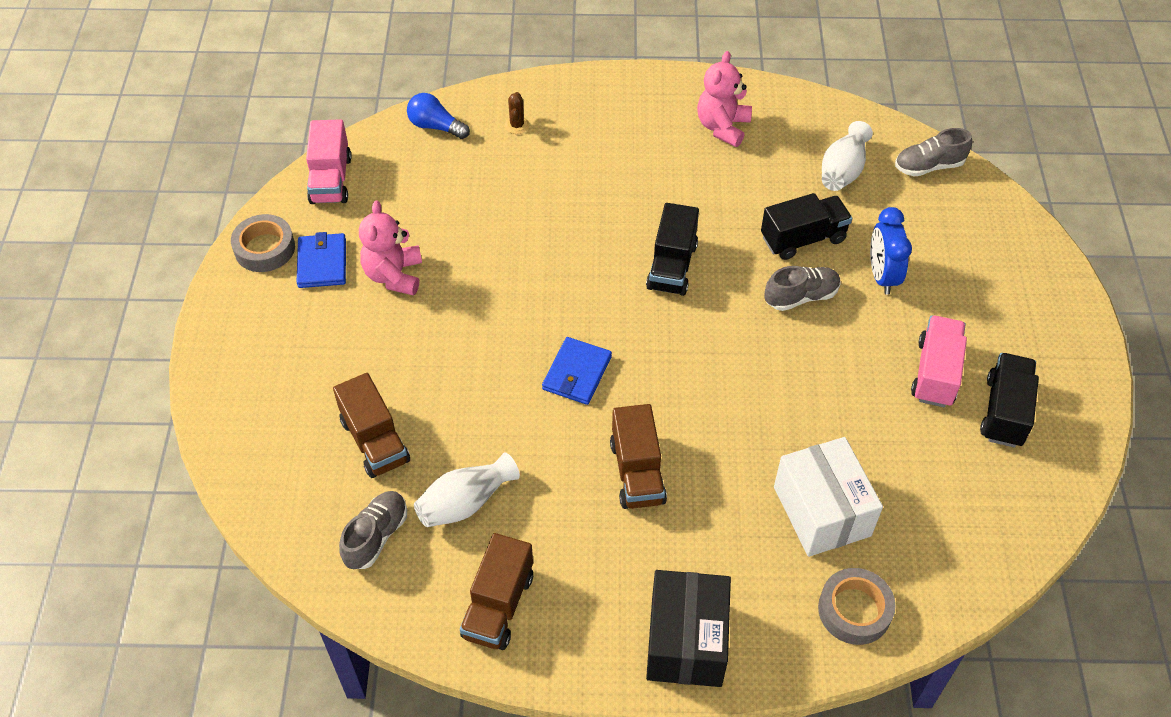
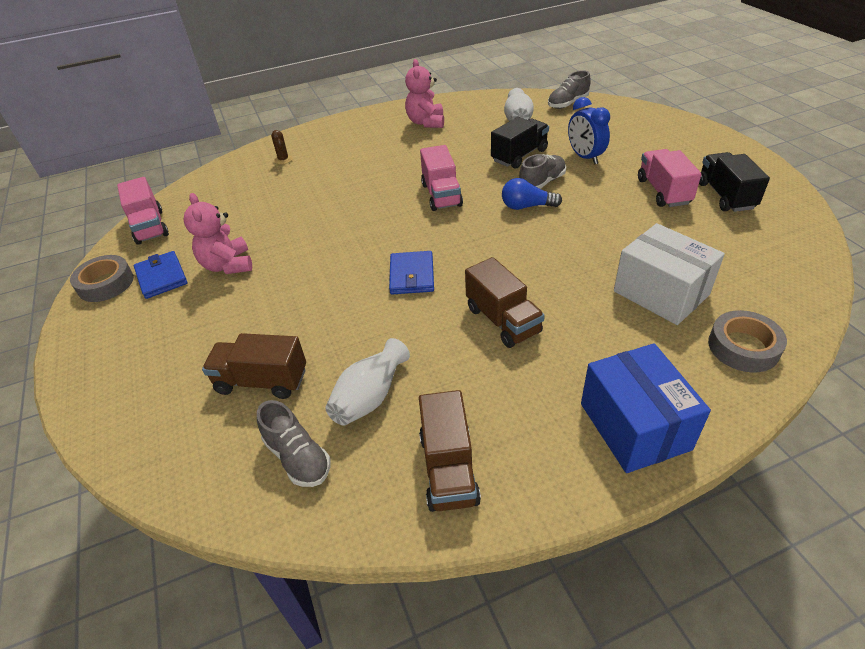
camera: 20 degrees left, 10 degrees down
brown truck [333,373,410,478] -> brown truck turned 150 degrees clockwise [202,333,306,399]
grey shoe [339,491,407,569] -> grey shoe turned 135 degrees clockwise [257,400,330,487]
blue light bulb [407,93,470,139] -> blue light bulb moved to [502,178,562,210]
black truck [646,203,699,296] -> pink truck [420,145,463,211]
black box [646,570,731,687] -> blue box [581,343,711,473]

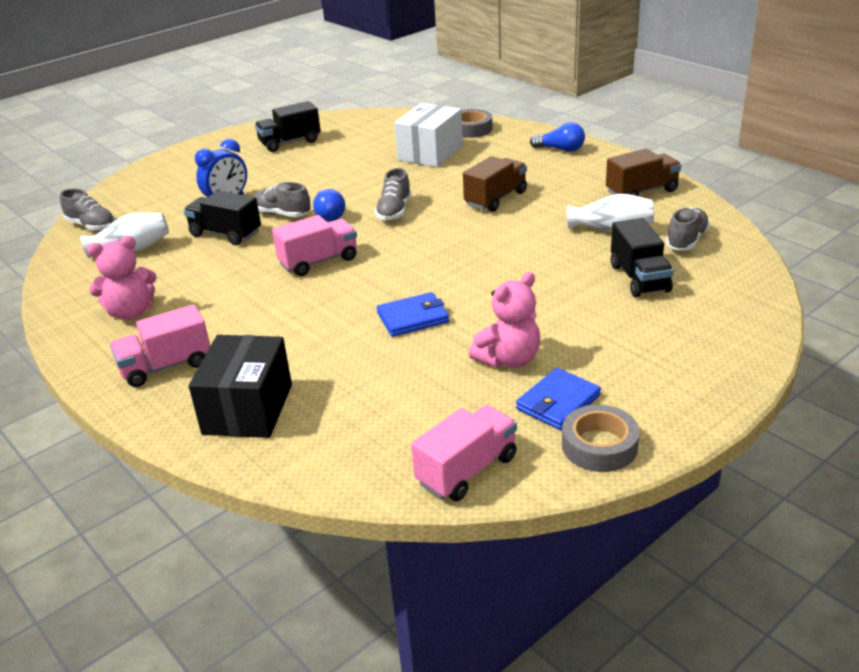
camera: 110 degrees left, 10 degrees down
brown truck [202,333,306,399] -> black truck [611,218,674,297]
brown cactus [271,130,293,164] -> black box [189,335,292,438]
blue wallet [389,251,434,294] -> blue wallet moved to [377,292,449,337]
blue box [581,343,711,473] -> blue light bulb [530,122,585,152]
pink truck [638,149,702,207] -> pink truck moved to [110,304,210,387]
none -> grey shoe [375,168,411,221]

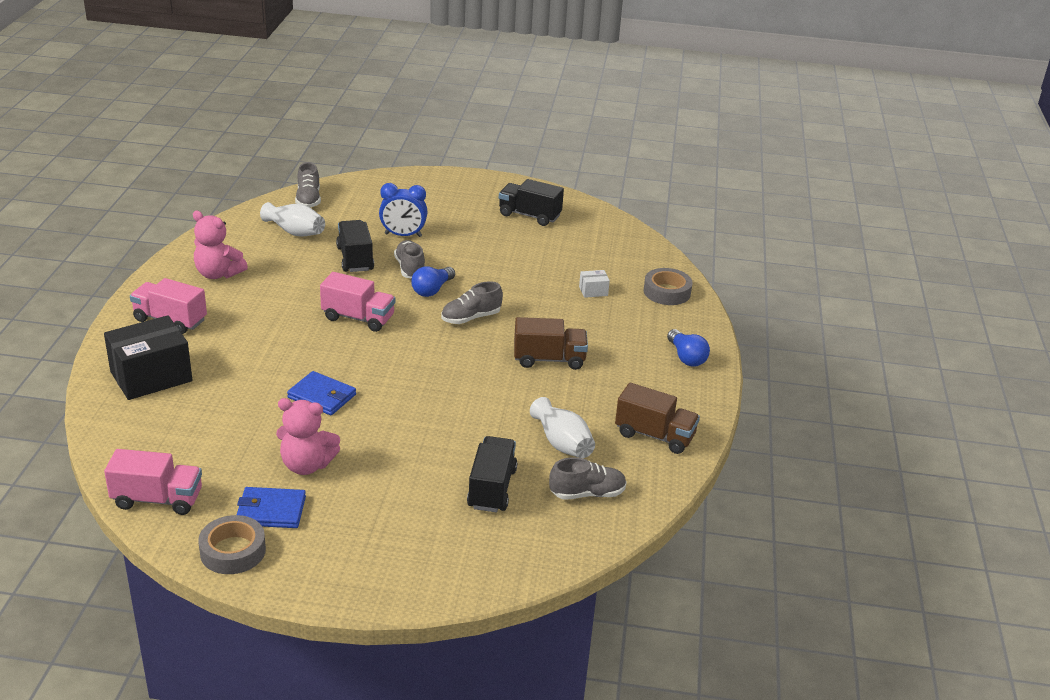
camera: 45 degrees right, 0 degrees up
white box [394,103,463,167] -> white box [579,270,610,298], size x0.43
black truck [611,218,674,297] -> black truck turned 150 degrees clockwise [467,436,517,512]

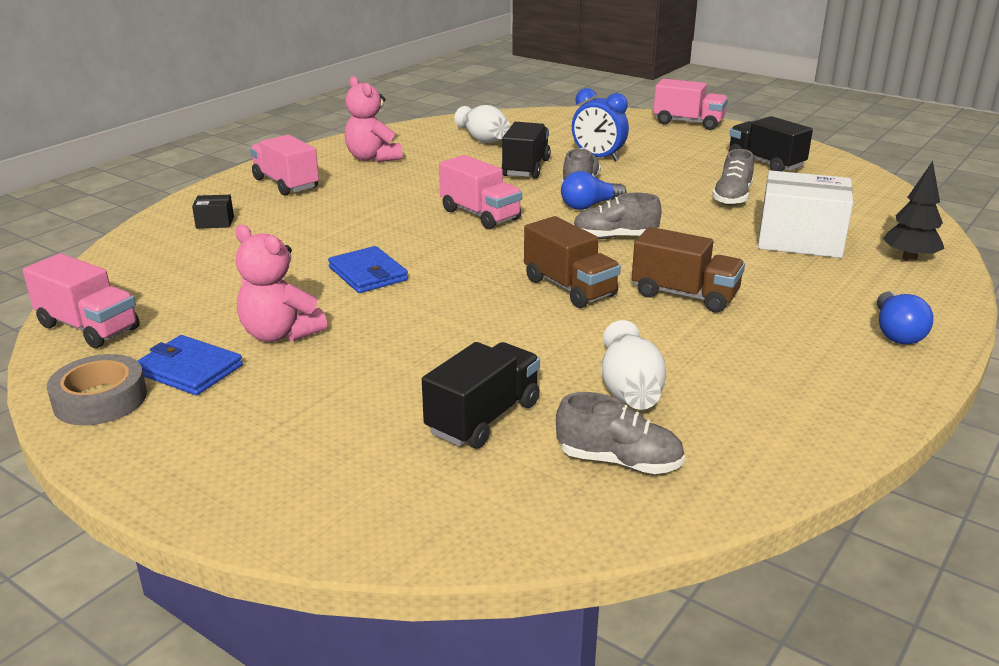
camera: 30 degrees right, 5 degrees down
black box [104,315,192,400] -> black box [192,195,234,229], size x0.43
grey shoe [295,162,321,208] -> grey shoe moved to [712,149,754,206]
white box [579,270,610,298] -> white box [758,170,853,258], size x2.31
brown truck [615,383,700,454] -> brown truck moved to [524,216,621,308]
grey tape [643,268,693,305] -> black tree [883,161,945,262]
none -> pink truck [653,78,728,130]

